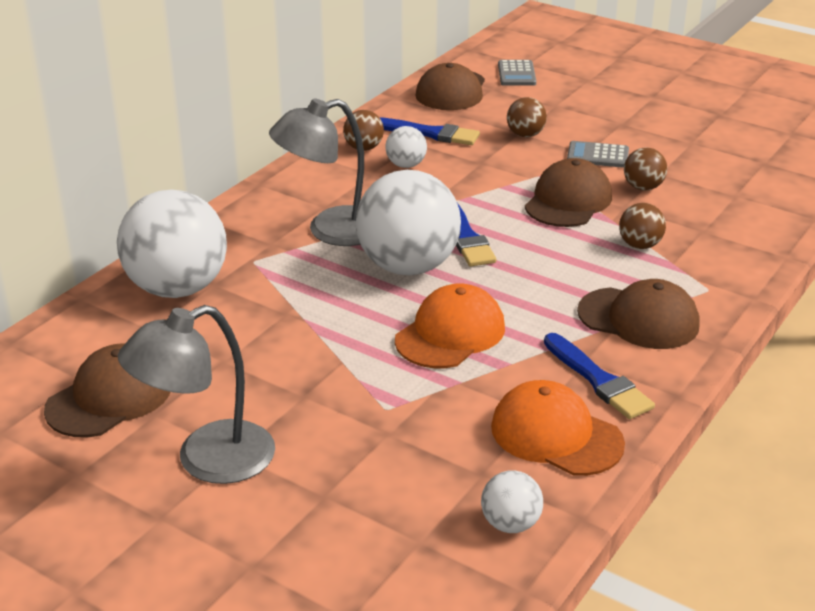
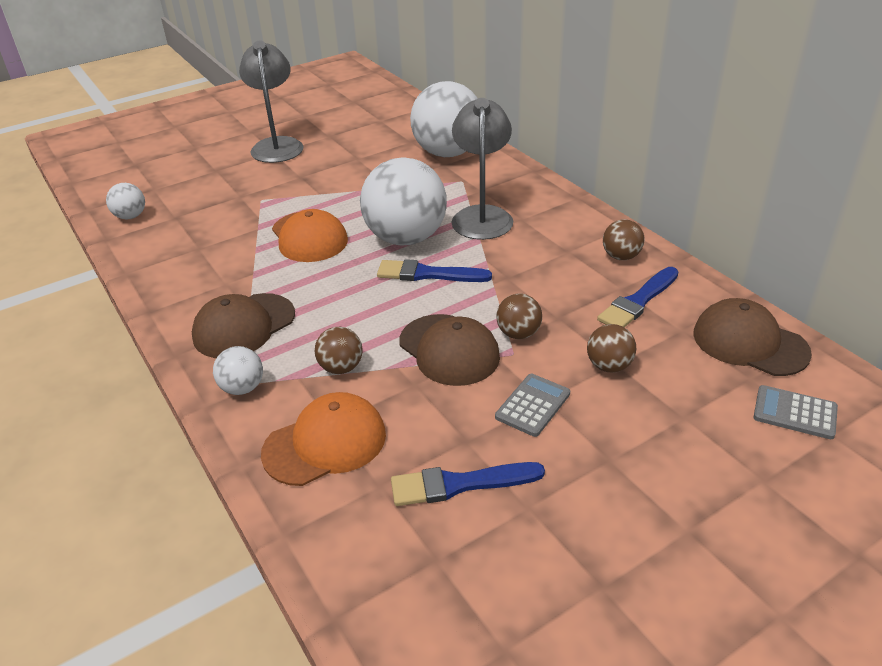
camera: 115 degrees right, 5 degrees up
brown cap [44,343,170,437] -> none
white ball [386,126,427,168] -> white ball moved to [213,346,263,395]
orange cap [491,380,625,476] -> orange cap moved to [261,392,386,486]
blue brush [544,333,655,419] -> blue brush moved to [391,462,545,506]
brown ball [624,147,667,191] -> brown ball moved to [496,293,542,339]

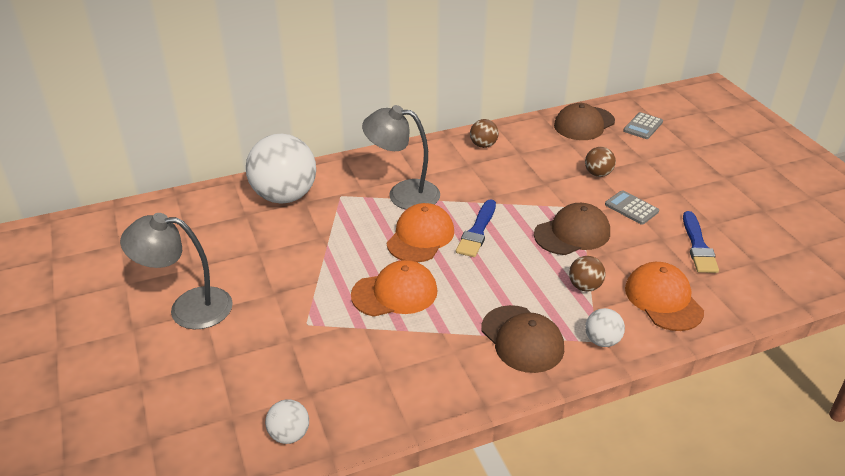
camera: 80 degrees left, 0 degrees up
white ball [360,157,447,246] -> orange cap [387,203,454,262]
brown ball [496,293,542,339] -> none
blue brush [597,267,678,327] -> none

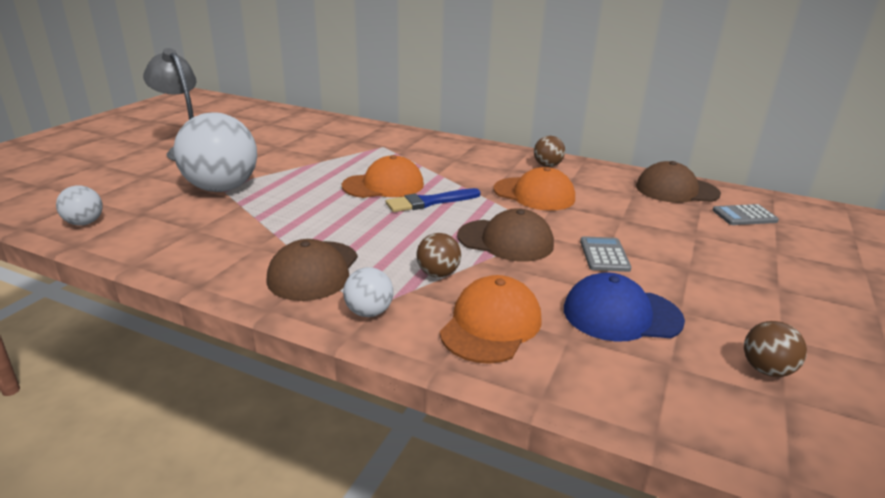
camera: 45 degrees right, 10 degrees down
white ball [246,134,316,204] -> white ball moved to [173,112,257,192]
orange cap [351,260,437,317] -> orange cap moved to [493,167,575,211]
grey lamp [362,105,440,210] -> none
brown ball [585,147,616,177] -> brown ball moved to [744,321,807,377]
blue brush [683,211,719,273] -> blue cap [564,272,685,342]

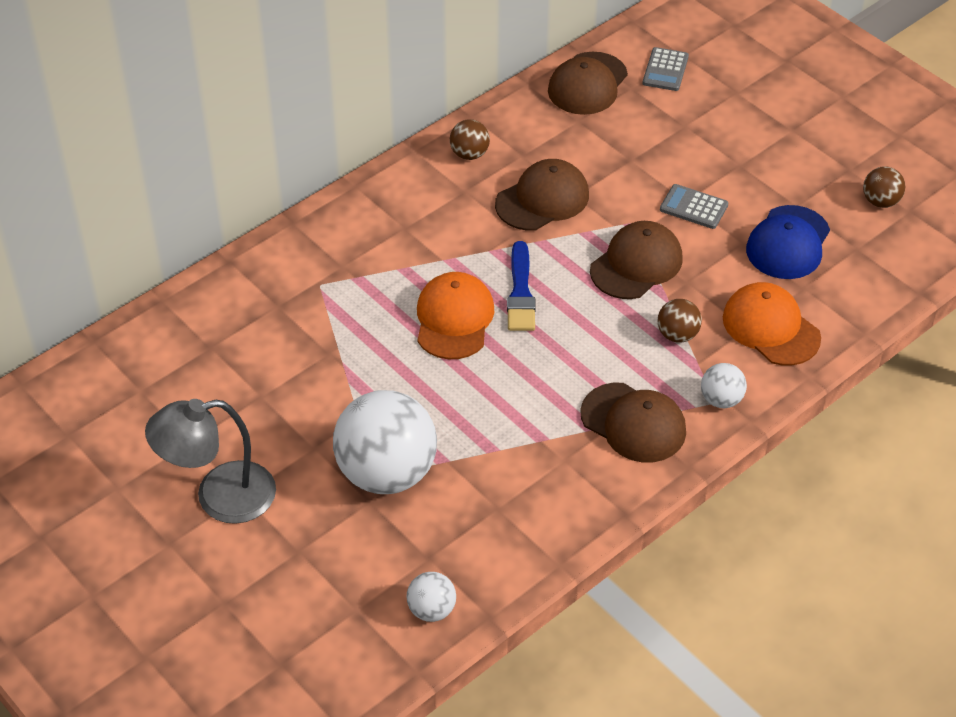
camera: 65 degrees left, 20 degrees up
orange cap [493,167,575,211] -> brown cap [495,159,589,230]

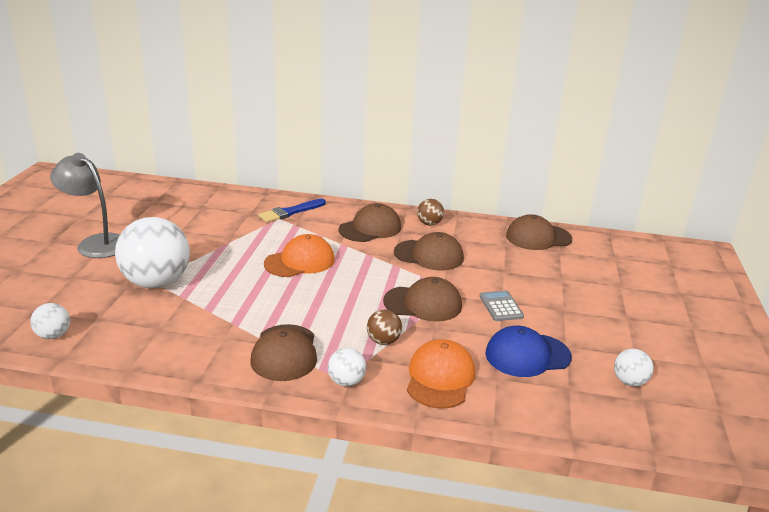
camera: 50 degrees right, 20 degrees down
blue brush [507,241,536,331] -> blue brush moved to [258,199,326,223]
grey calculator [643,47,689,91] -> none
brown ball [863,166,905,208] -> white ball [614,349,654,387]
none -> brown cap [339,203,401,242]

